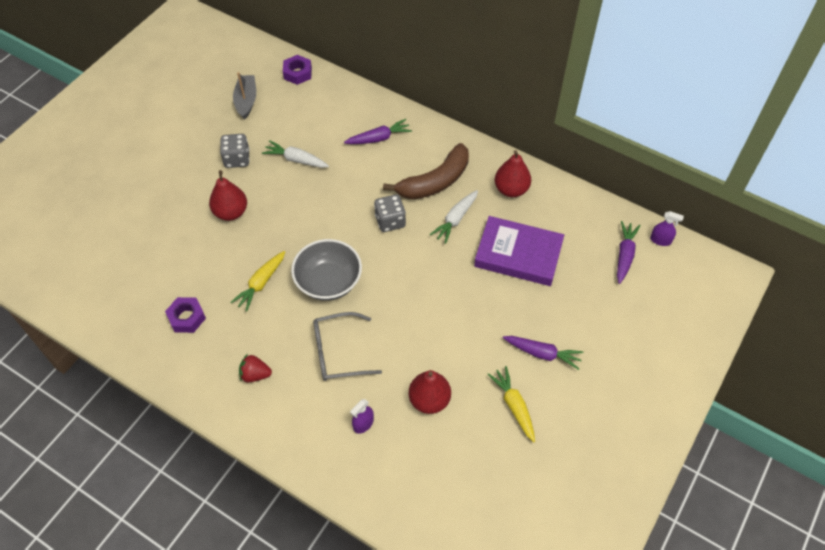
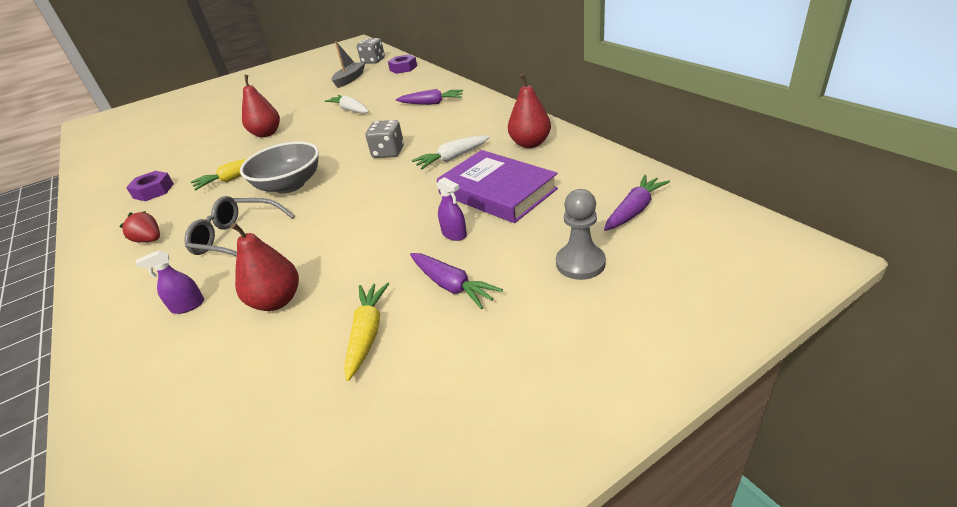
camera: 30 degrees right, 20 degrees down
grey dice [220,134,250,168] -> grey dice moved to [357,38,385,64]
brown banana [383,143,469,199] -> none
purple spray bottle [650,211,684,246] -> purple spray bottle moved to [436,177,467,241]
none -> grey pawn [556,189,606,280]

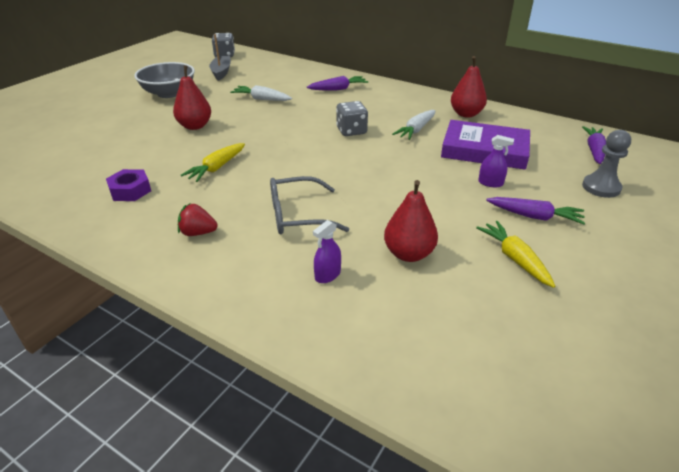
camera: 30 degrees left, 0 degrees up
grey bowl [240,141,319,194] -> grey bowl moved to [134,62,195,98]
purple nut [388,55,417,74] -> none

